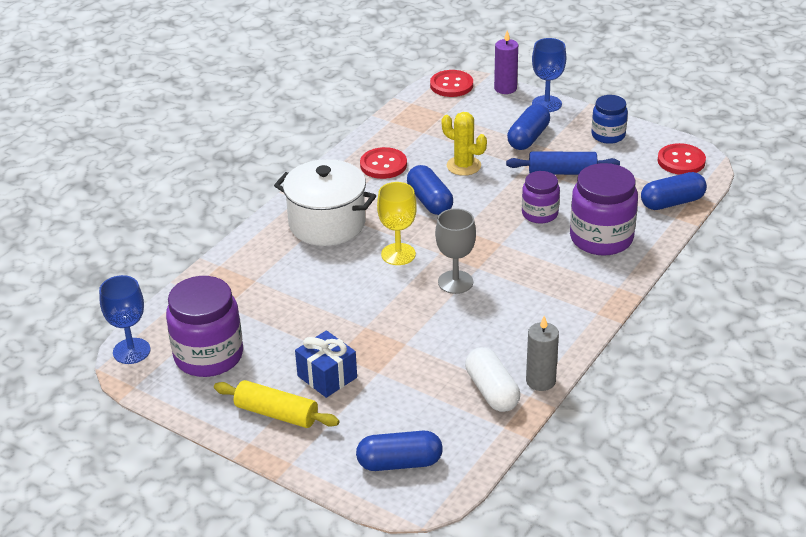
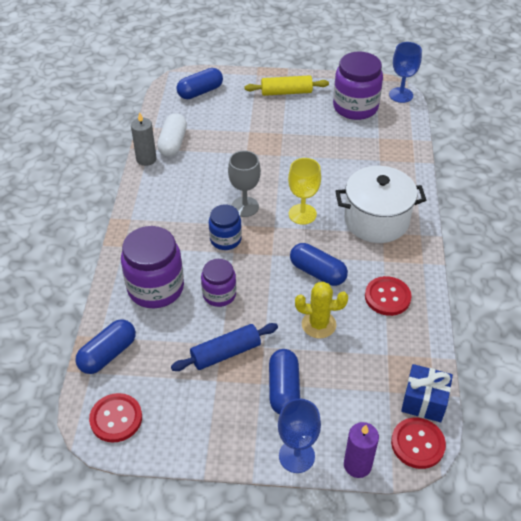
camera: 150 degrees right, 10 degrees up
blue gift [295,330,357,398] -> blue gift moved to [401,364,453,422]
white capsule [465,347,520,412] -> white capsule turned 60 degrees clockwise [157,113,187,157]
blue jar [591,95,628,144] -> blue jar moved to [209,205,242,250]

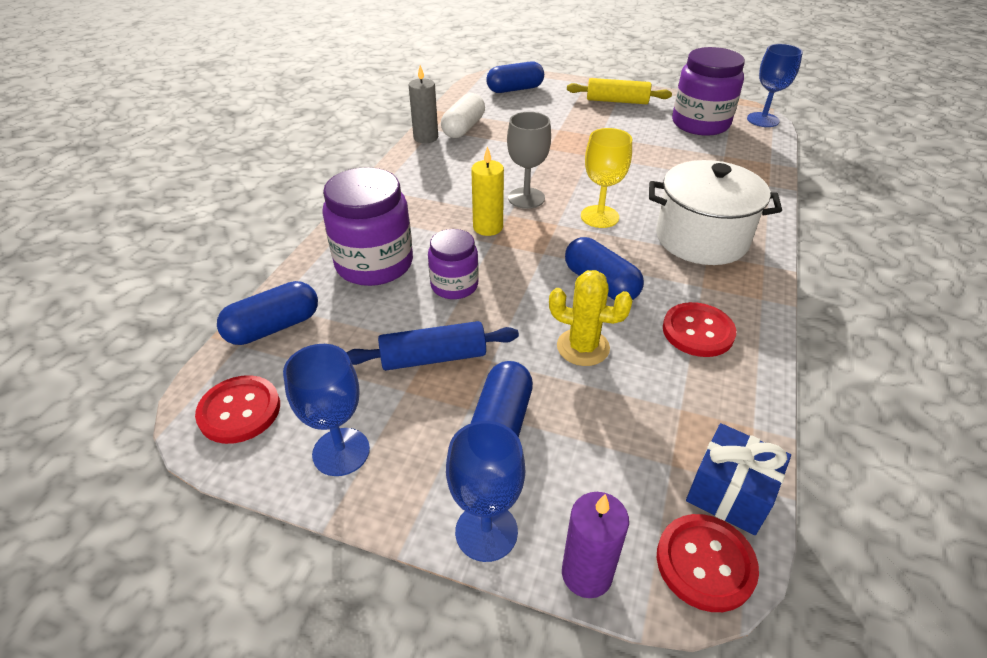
camera: 15 degrees right, 5 degrees down
blue jar [209,205,242,250] -> yellow candle [471,146,504,236]
none -> blue goblet [283,344,370,476]

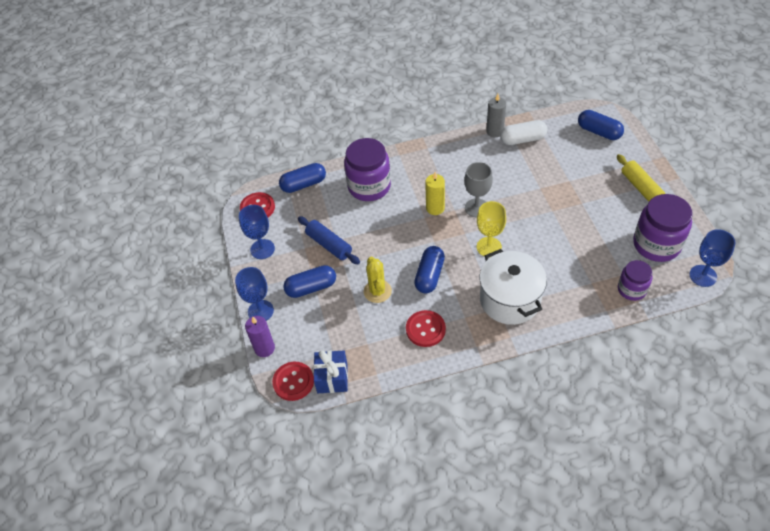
camera: 60 degrees right, 10 degrees up
blue capsule [217,281,318,345] -> blue capsule turned 45 degrees counterclockwise [279,163,326,193]
purple jar [428,229,479,299] -> purple jar moved to [618,260,653,301]

